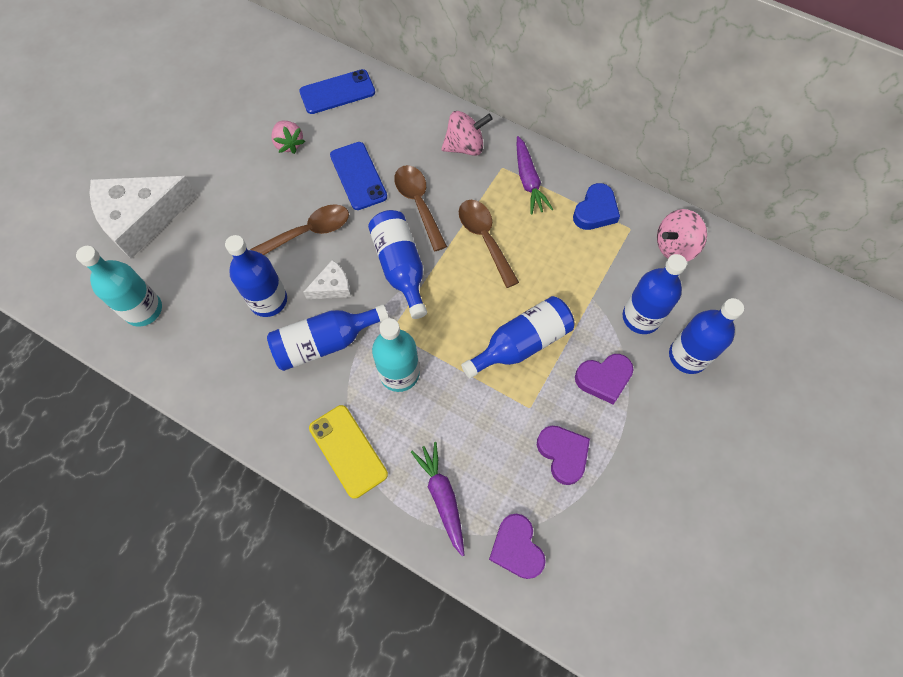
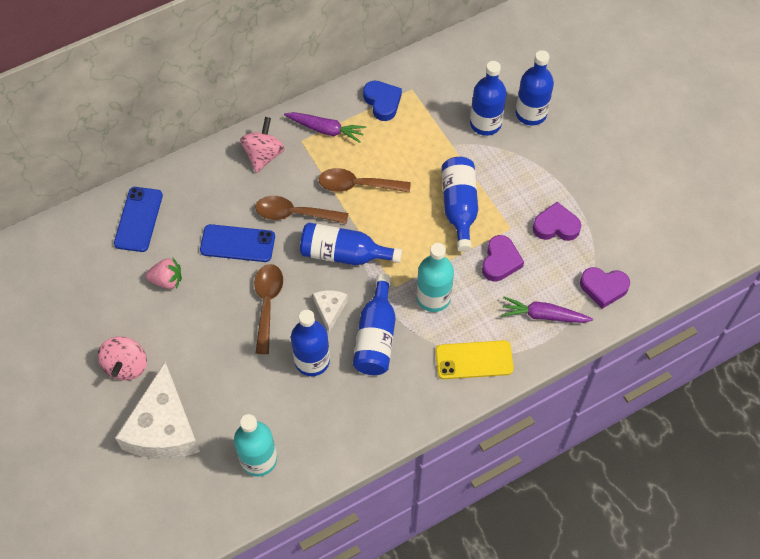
camera: 60 degrees left, 5 degrees down
purple heart [575,354,634,404] -> purple heart moved to [482,235,524,282]
pink spinning top [657,209,707,261] -> pink spinning top moved to [98,336,147,380]

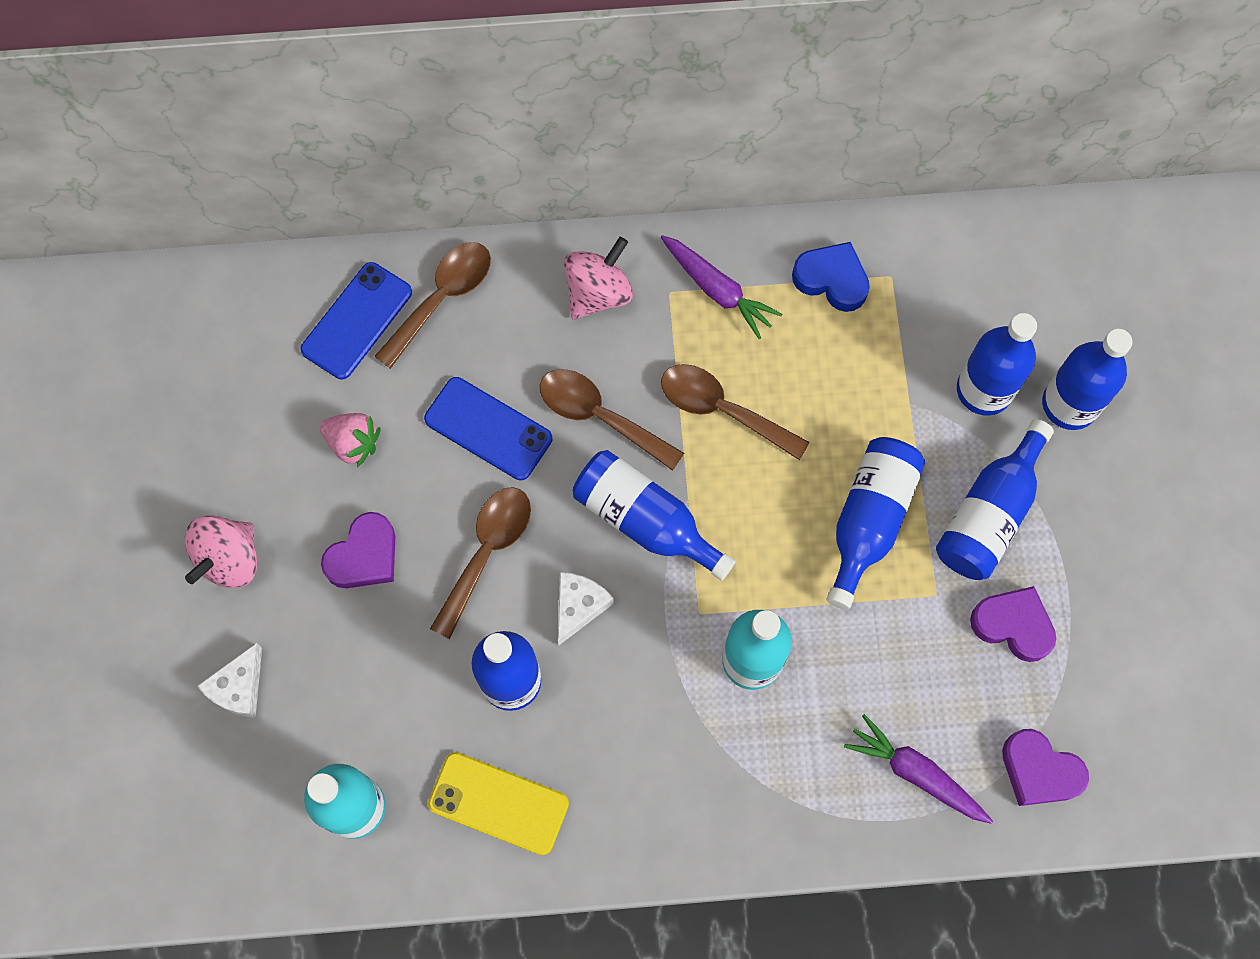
camera: 25 degrees right, 10 degrees up
white cheese [115,362,200,459] -> white cheese [197,643,262,718], size x0.47
blue bottle [353,274,396,375] -> blue bottle moved to [936,419,1054,580]
blue heart [363,81,402,121] -> blue heart turned 60 degrees counterclockwise [792,242,870,312]
yellow phone [435,340,514,379] -> yellow phone moved to [428,752,569,855]
purple heart [482,235,524,282] -> purple heart moved to [321,512,395,588]
none -> brown spoon [374,242,491,369]

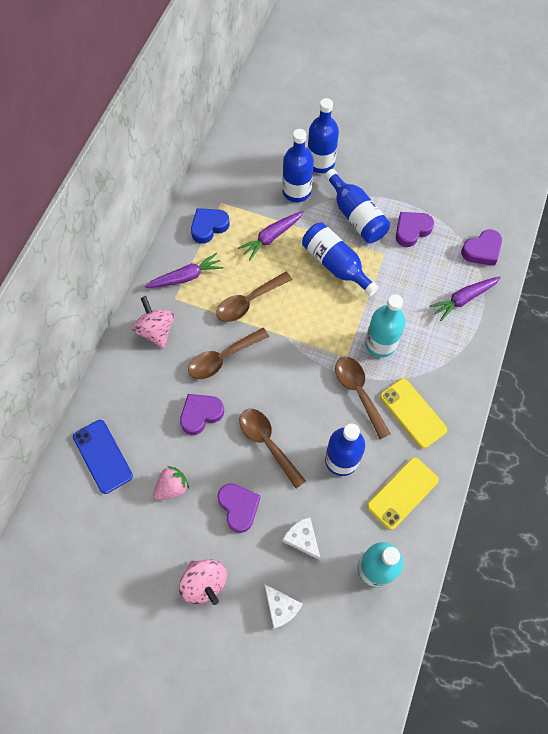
camera: 65 degrees left, 5 degrees down
brown spoon [374,242,491,369] -> brown spoon moved to [335,357,391,439]
blue phone [424,377,552,480] -> purple heart [180,394,224,435]
white cheese [558,572,614,645] -> white cheese moved to [282,517,321,560]
blue bottle [573,450,736,581] -> none
none -> purple carrot [238,211,303,260]
none -> yellow phone [380,378,447,448]

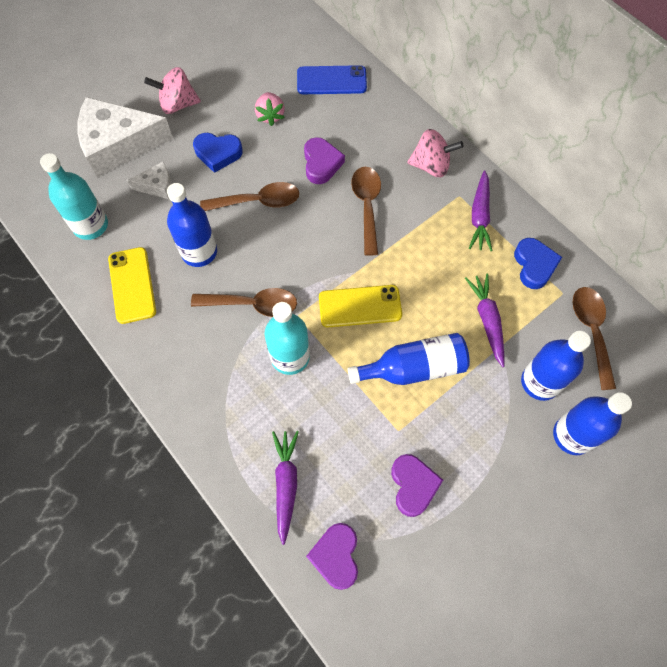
camera: 120 degrees right, 0 degrees up
brown spoon [216,272,292,322] -> brown spoon moved to [573,287,616,390]
purple heart [218,483,260,533] -> blue heart [193,133,243,173]
white cheese [264,584,303,629] -> white cheese [78,97,173,177], size x2.15
blue bottle [325,169,390,243] -> none
yellow phone [380,378,447,448] -> yellow phone moved to [319,285,402,327]

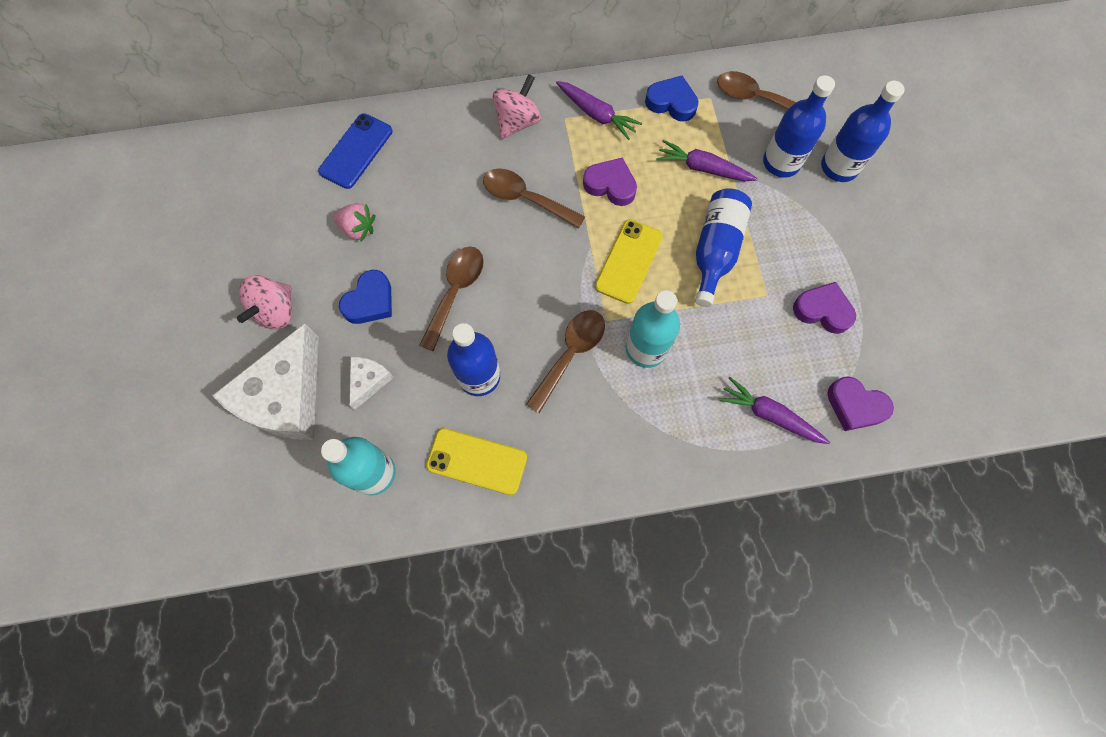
camera: 60 degrees left, 5 degrees up
purple heart [304,137,345,184] -> purple heart moved to [583,157,637,206]

